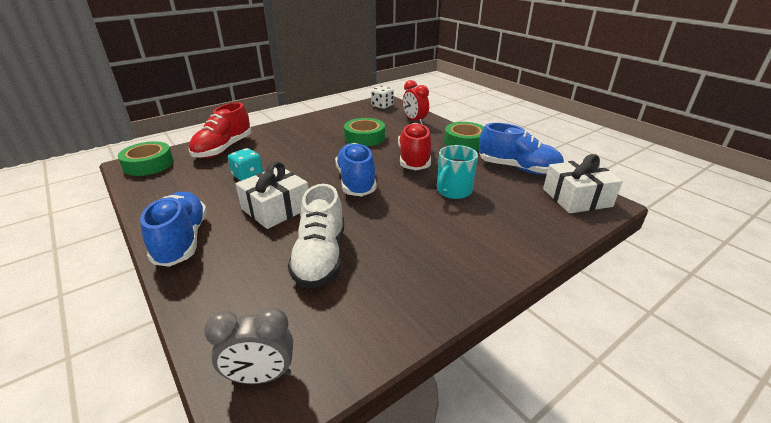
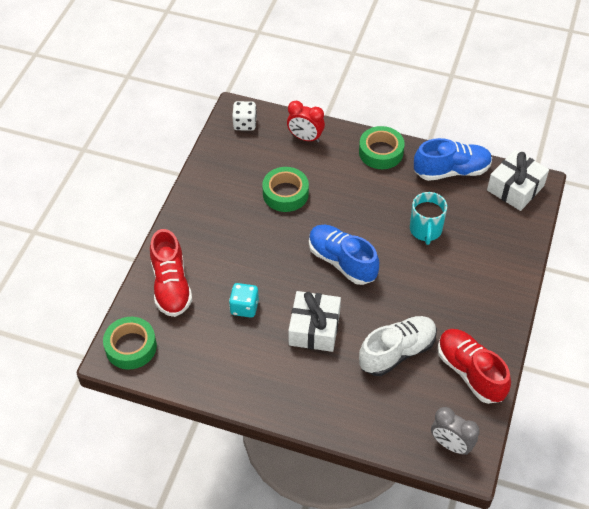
camera: 35 degrees left, 20 degrees up
blue shoe [140,192,207,267] -> none
grey clock [204,307,293,384] -> grey clock turned 75 degrees clockwise [431,407,479,455]
white shoe [288,184,344,289] -> white shoe turned 90 degrees counterclockwise [359,316,437,376]
red shoe [398,122,431,170] -> red shoe moved to [438,329,511,404]

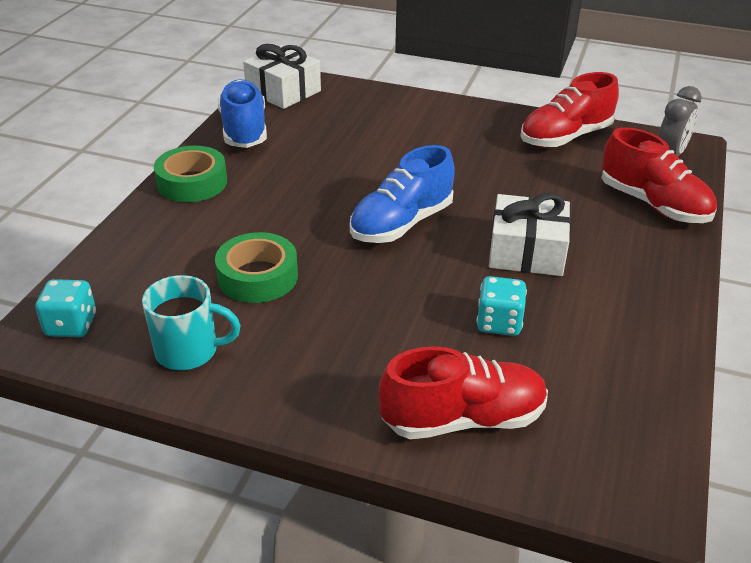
camera: 90 degrees left, 15 degrees down
green tape [103,317,157,369] -> none
white dice [232,101,257,131] -> turquoise dice [35,279,96,337]
red clock [287,101,325,143] -> none
white shoe [359,316,437,376] -> none
turquoise mug [410,192,447,245] -> turquoise mug moved to [142,275,241,370]
none -> red shoe [602,127,717,223]

